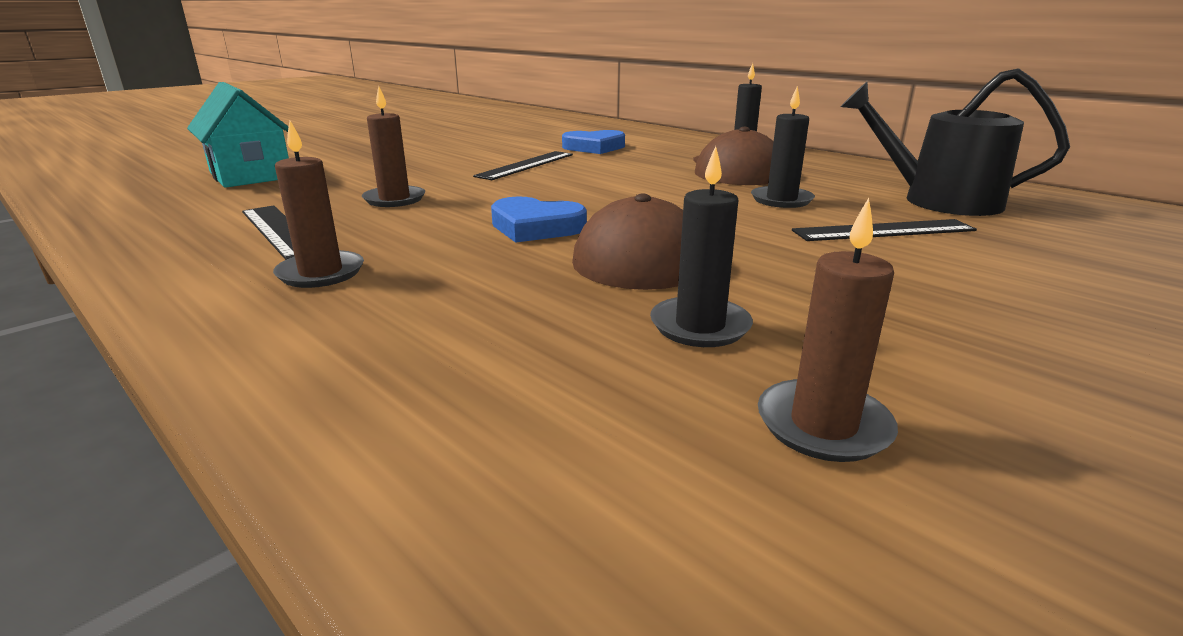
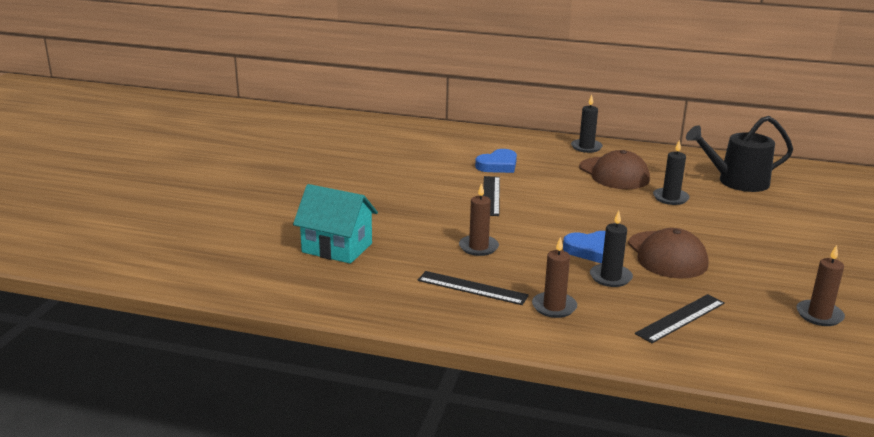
camera: 30 degrees left, 0 degrees up
black candle [650,146,753,347] -> black candle moved to [590,211,633,287]
black ruler [792,219,977,241] -> black ruler moved to [635,294,725,343]

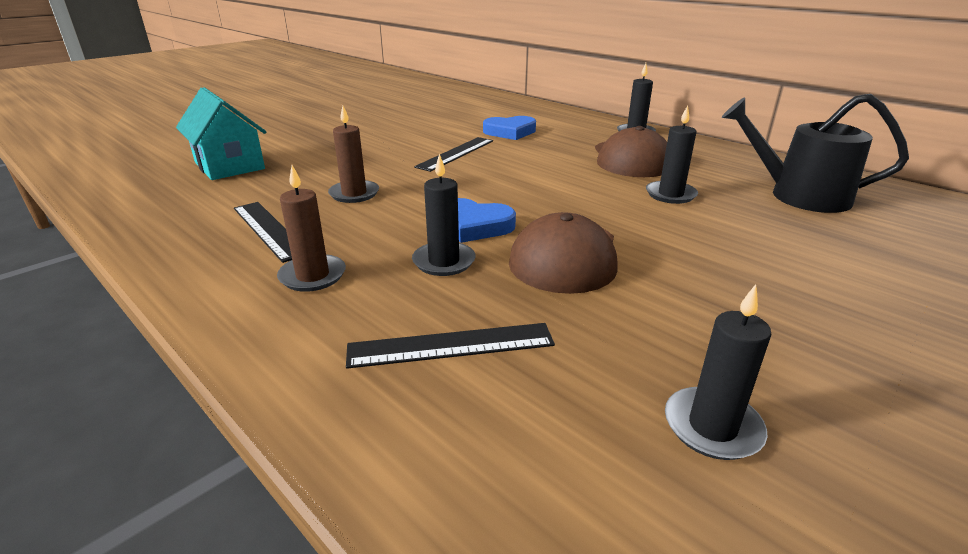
camera: 30 degrees right, 5 degrees up
brown candle [796,245,845,326] -> black candle [665,284,772,460]

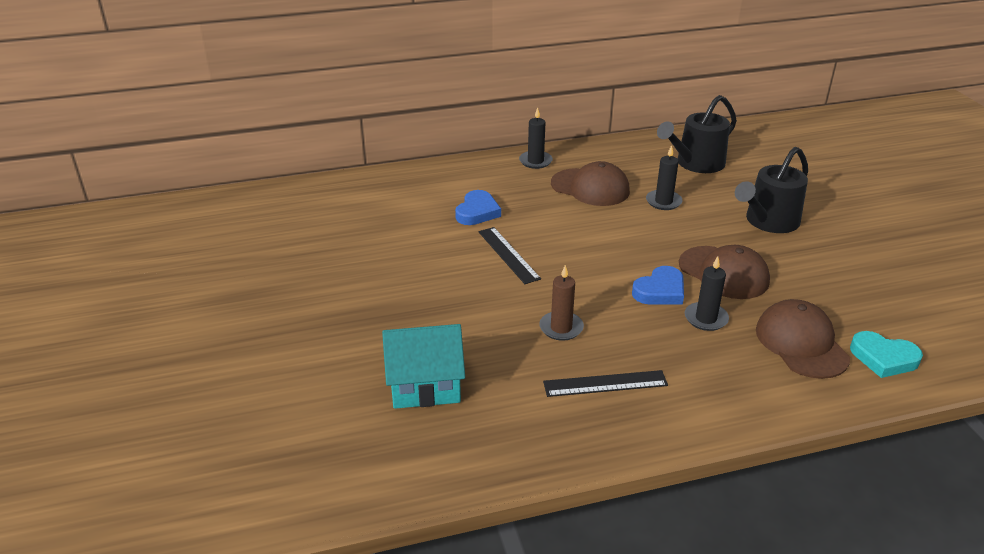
camera: 60 degrees left, 5 degrees up
brown candle [277,165,346,292] -> none
black ruler [346,323,555,369] -> brown cap [756,299,850,379]
black candle [665,284,772,460] -> none
none -> black watering can [735,147,808,233]
none -> turquoise heart [850,331,923,378]

